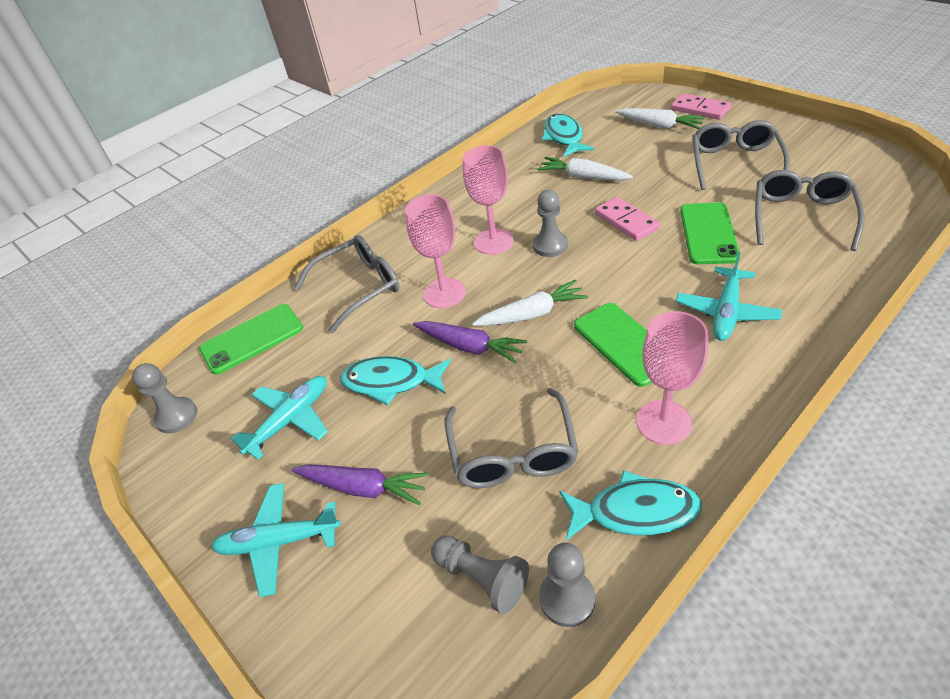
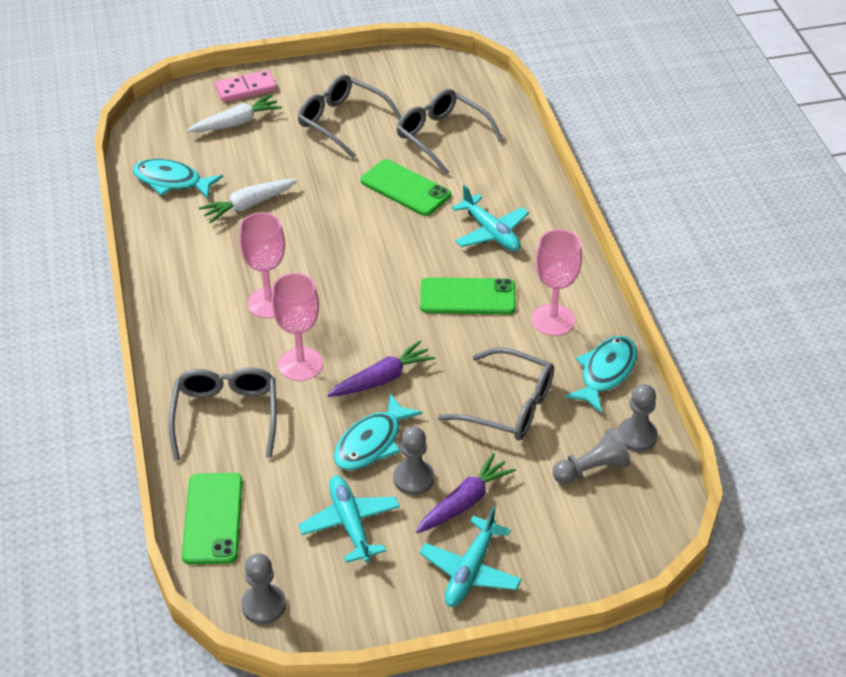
camera: 65 degrees left, 0 degrees up
white carrot [472,279,588,326] -> none
grey pawn [533,190,568,257] -> grey pawn moved to [393,426,434,495]
pink domino [595,197,660,241] -> none

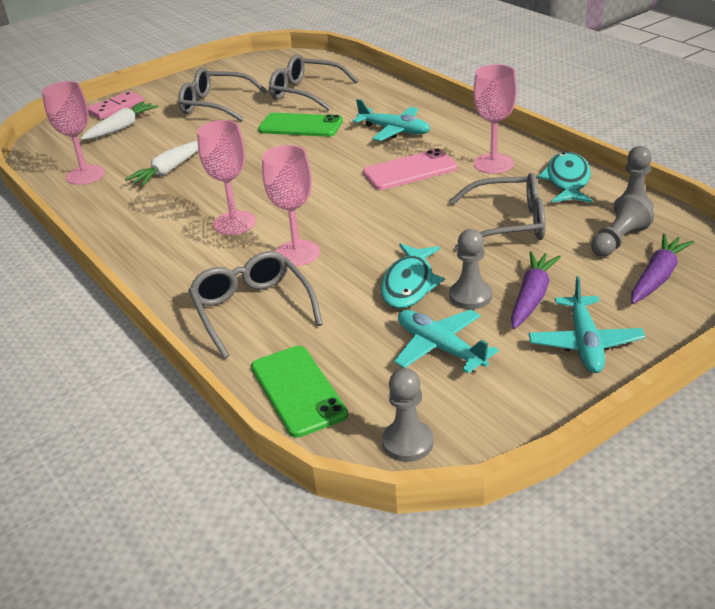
camera: 20 degrees left, 10 degrees down
turquoise fish [133,159,223,198] -> pink goblet [42,81,105,185]
purple carrot [327,341,435,397] -> purple carrot moved to [631,234,694,304]
green phone [420,277,516,314] -> pink phone [363,149,458,190]

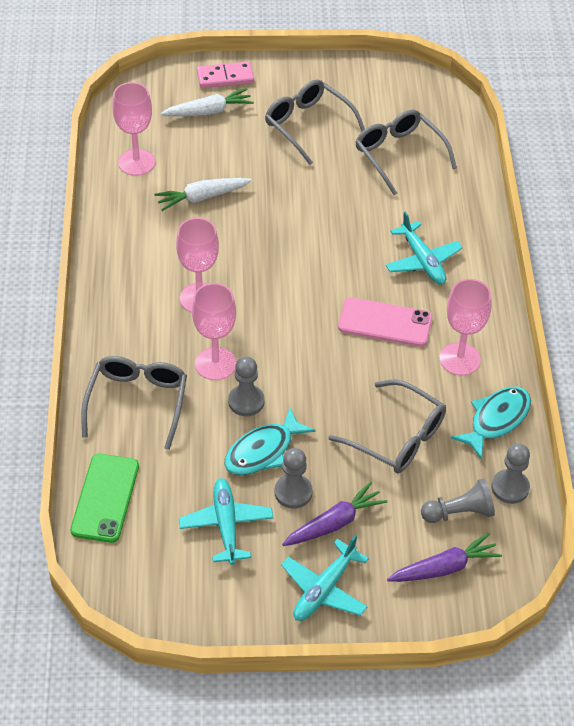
camera: 30 degrees right, 15 degrees up
green phone [258,113,343,137] -> none
grey pawn [382,368,434,462] -> grey pawn moved to [228,357,265,416]

